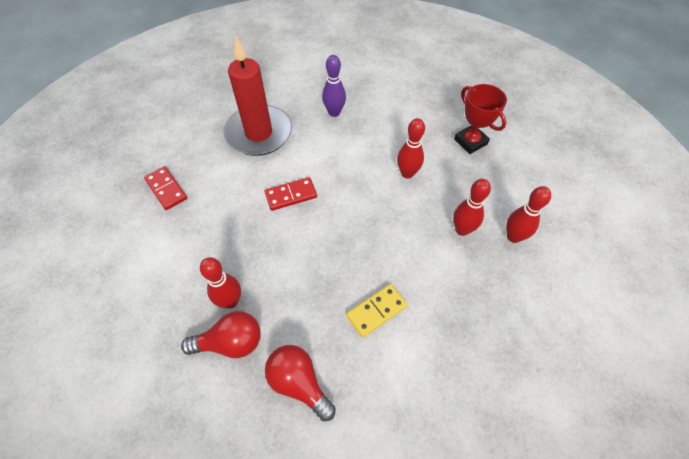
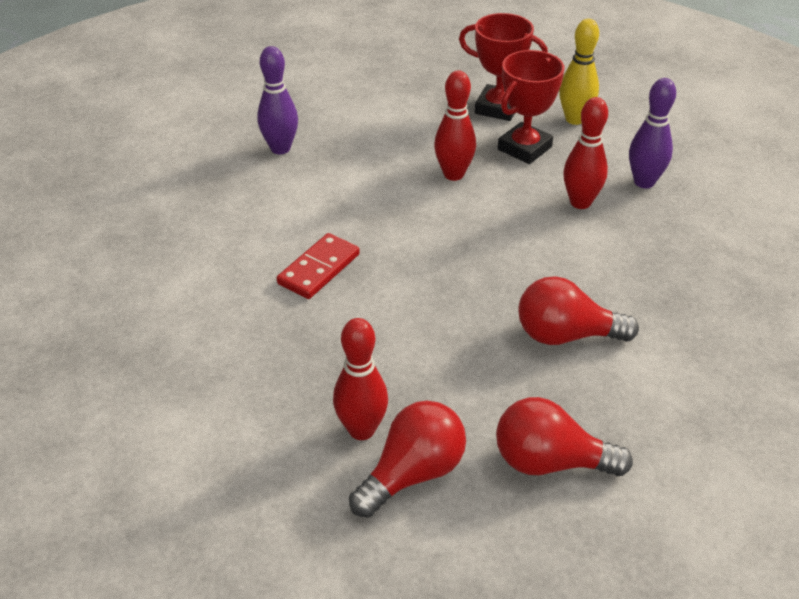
camera: 35 degrees left, 15 degrees down
red domino [144,167,187,210] -> none
red candle [223,36,292,156] -> none
yellow domino [346,284,407,337] -> red light bulb [518,276,639,345]
red bowling pin [506,186,551,243] -> purple bowling pin [629,78,676,188]
none -> red trophy [498,50,564,164]
none -> yellow bowling pin [559,19,599,125]

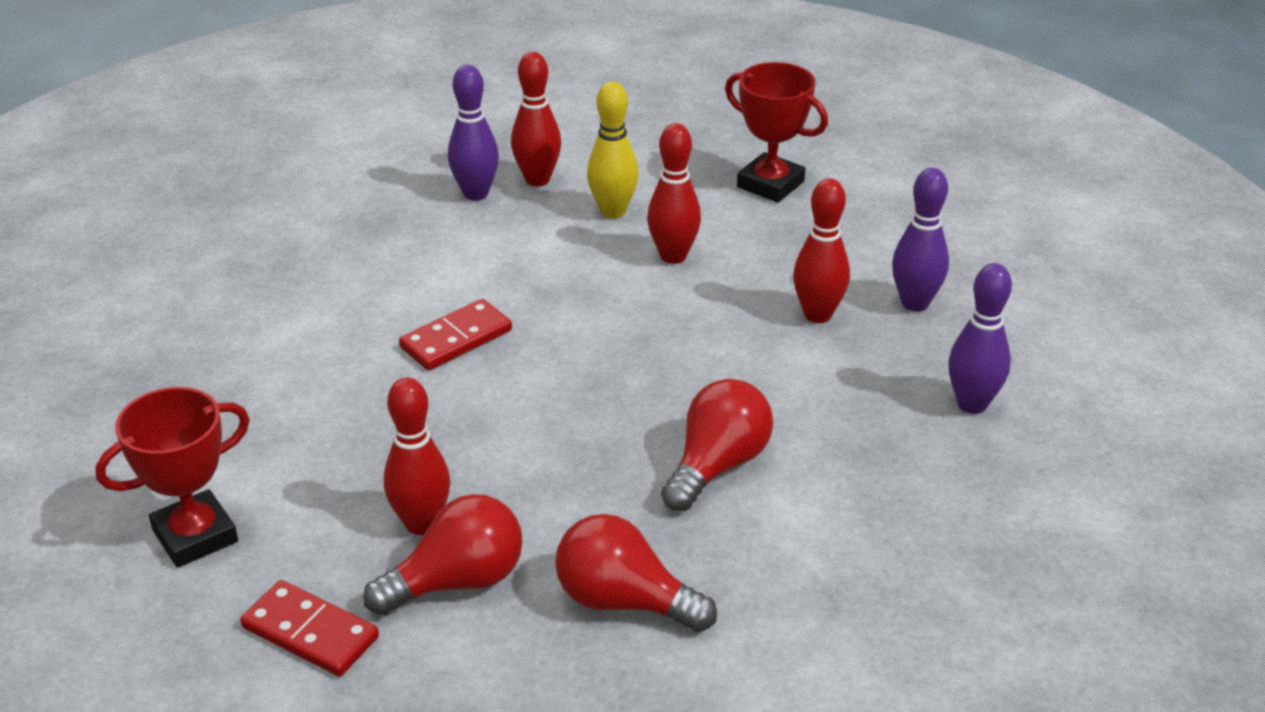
camera: 15 degrees right, 5 degrees down
red trophy [498,50,564,164] -> red trophy moved to [95,387,250,568]
red light bulb [518,276,639,345] -> red light bulb turned 105 degrees clockwise [661,379,773,511]
yellow bowling pin [559,19,599,125] -> yellow bowling pin moved to [587,81,639,219]
none -> red domino [240,580,379,677]
none -> red bowling pin [511,52,561,186]
none -> purple bowling pin [948,263,1012,414]

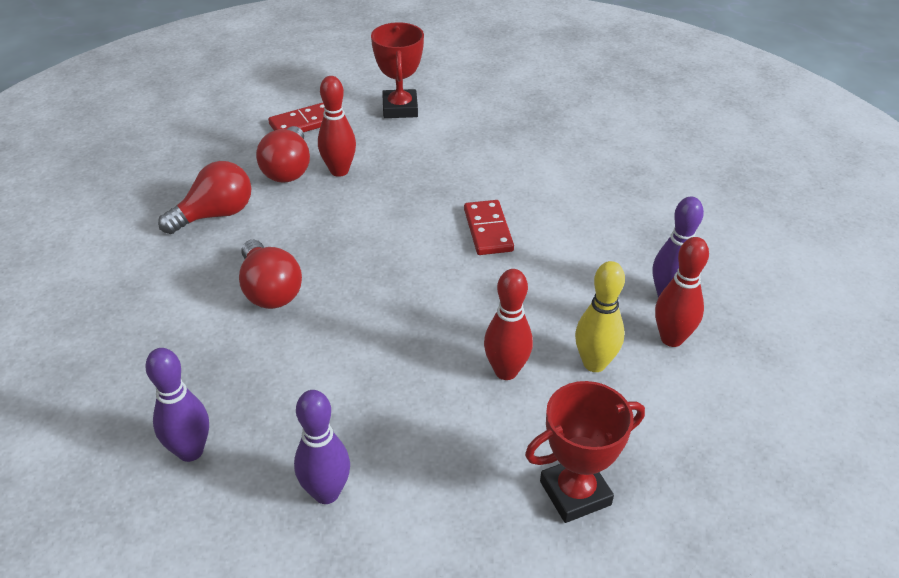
camera: 120 degrees right, 5 degrees up
red bowling pin [793,178,850,323] -> none

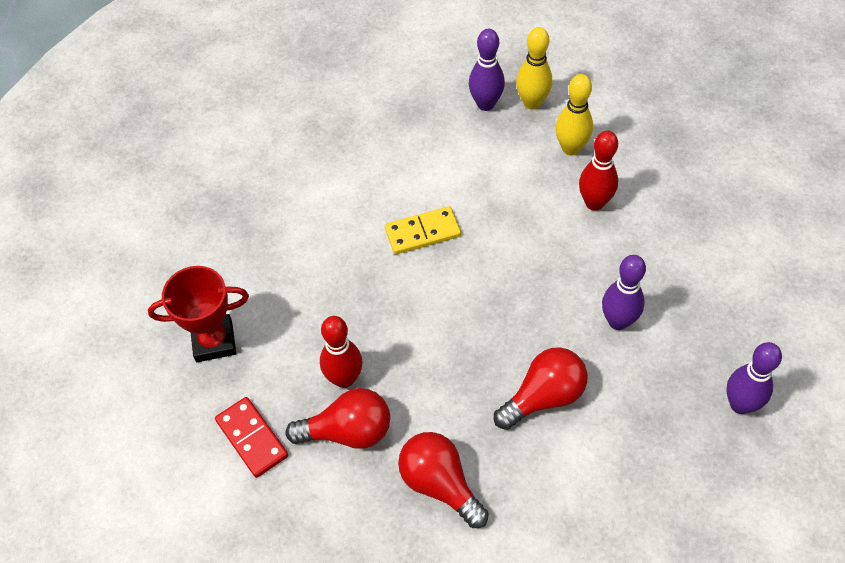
camera: 95 degrees left, 15 degrees up
purple bowling pin [294,390,350,504] -> purple bowling pin moved to [602,255,646,330]
red domino [464,200,514,255] -> yellow domino [385,206,461,255]
red trophy [525,381,645,523] -> none
red bowling pin [655,237,709,347] -> yellow bowling pin [516,27,552,110]

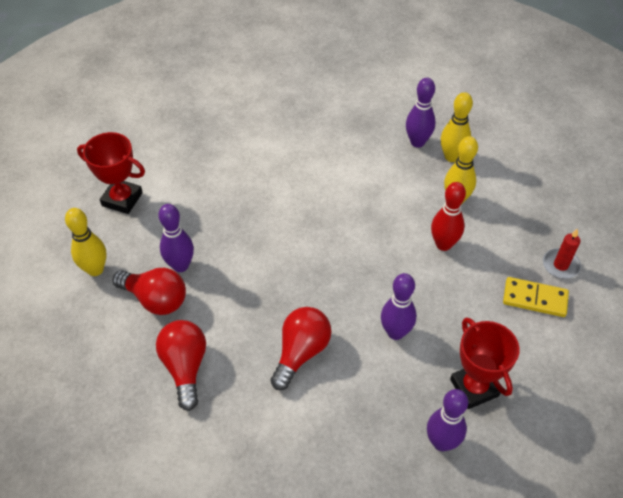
camera: 30 degrees right, 5 degrees down
red domino [215,397,288,478] -> yellow bowling pin [65,208,106,276]
red bowling pin [320,316,363,388] -> purple bowling pin [158,204,194,272]
yellow domino [385,206,461,255] -> yellow domino moved to [503,277,569,317]
red light bulb [494,347,587,430] -> red light bulb turned 60 degrees counterclockwise [270,307,331,390]
none -> red trophy [450,317,519,409]
none -> red candle [543,228,581,279]

